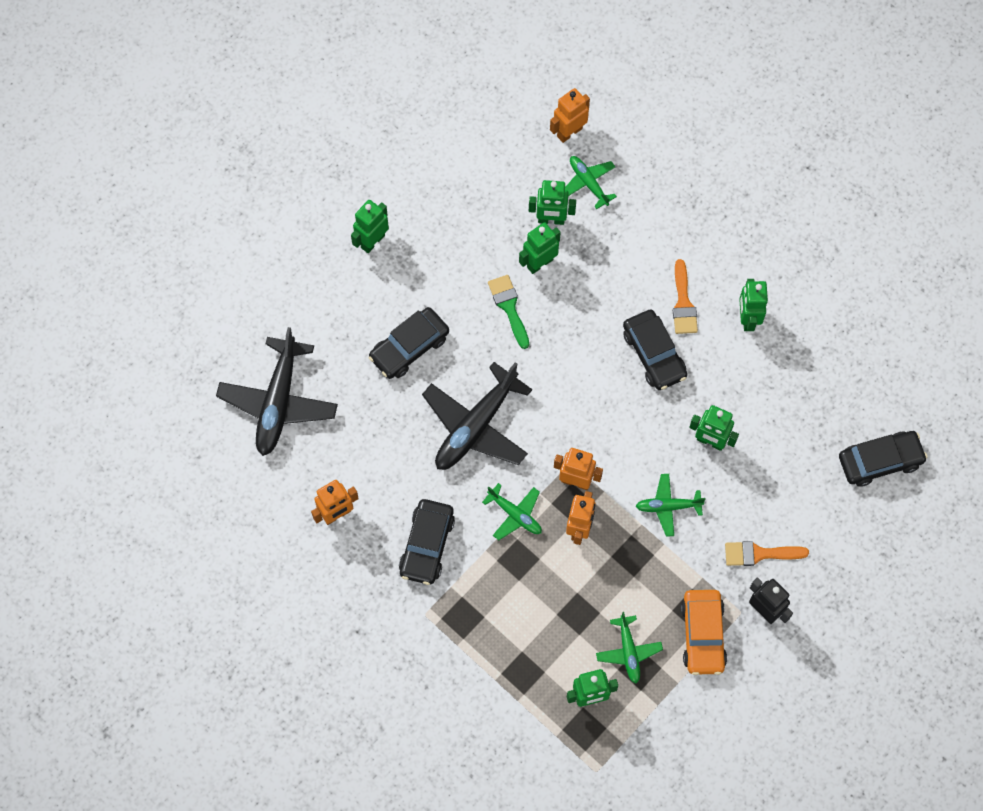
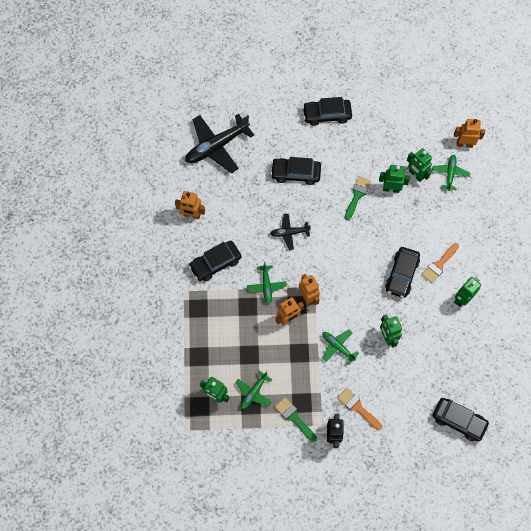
camera: 45 degrees right, 0 degrees up
green robot [351,200,389,253] -> black car [302,97,352,126]
black plane [422,362,532,470] -> black plane [270,214,311,250], size x0.53
orange car [681,590,727,675] -> green brush [275,397,317,442]

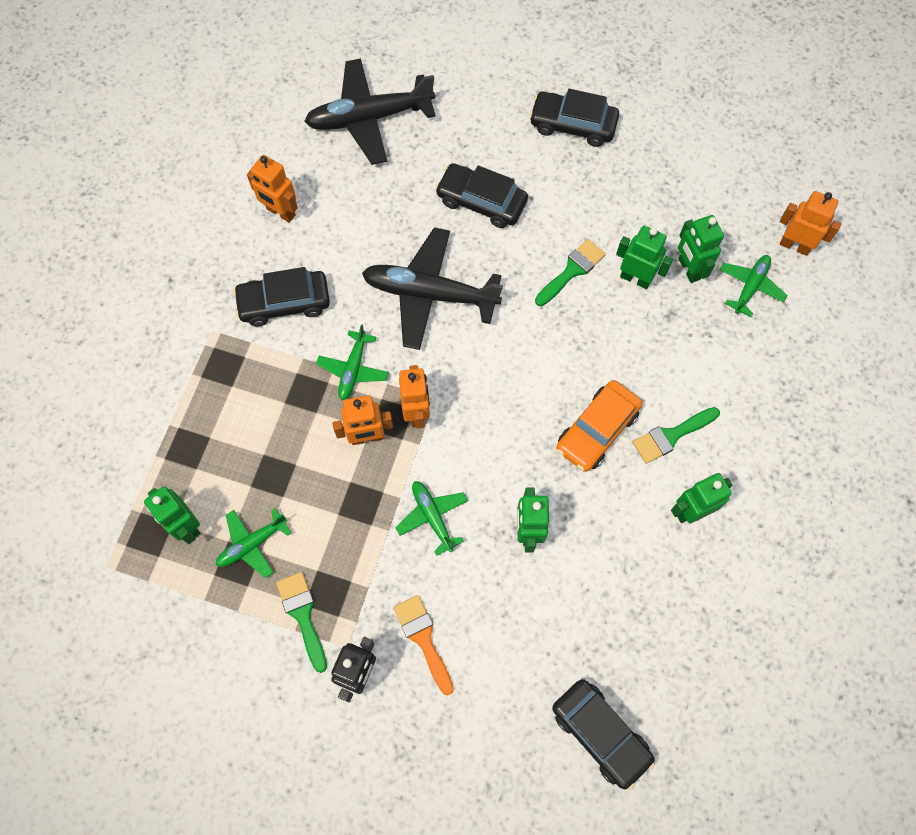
camera: 20 degrees right, 0 degrees up
black plane [270,214,311,250] -> black plane [362,227,503,350], size x1.90
black car [385,247,420,298] -> orange car [556,380,642,472]
orange brush [421,243,459,283] -> green brush [632,407,720,464]

